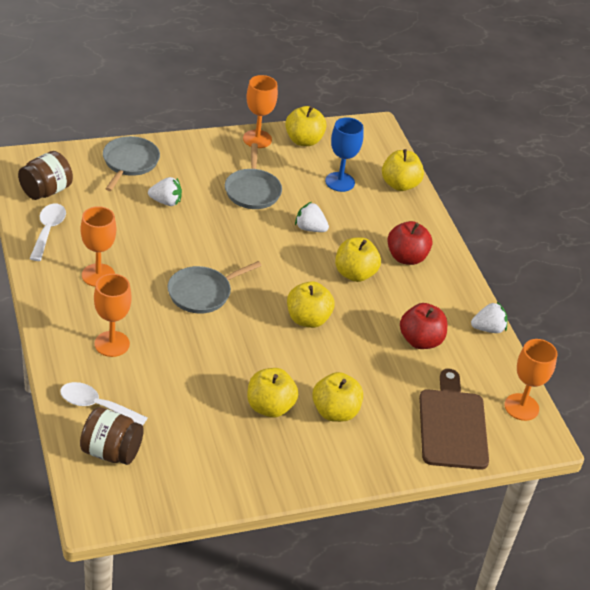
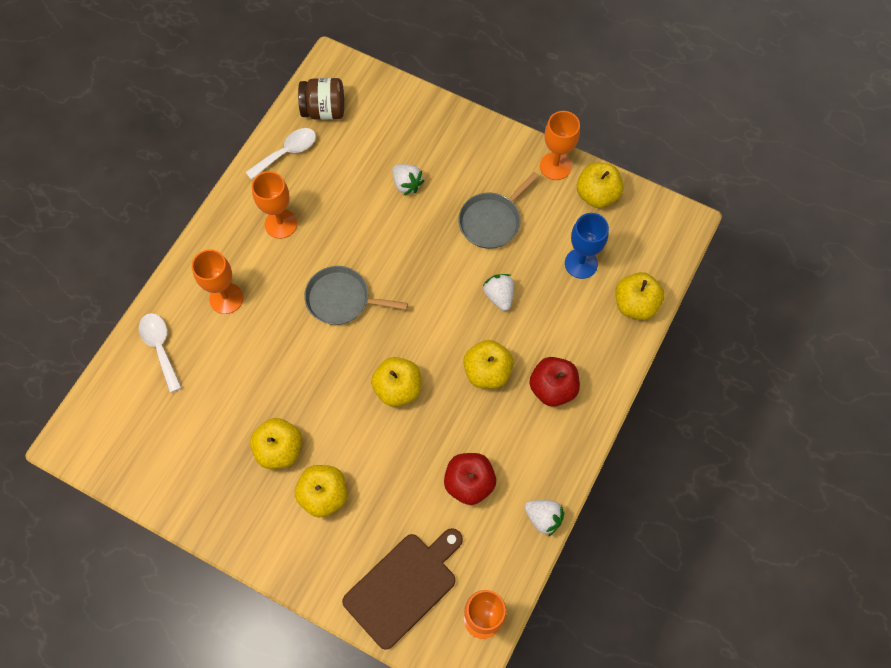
camera: 50 degrees right, 25 degrees up
brown jar [80,407,144,465] -> none
grey pan [103,136,160,191] -> none

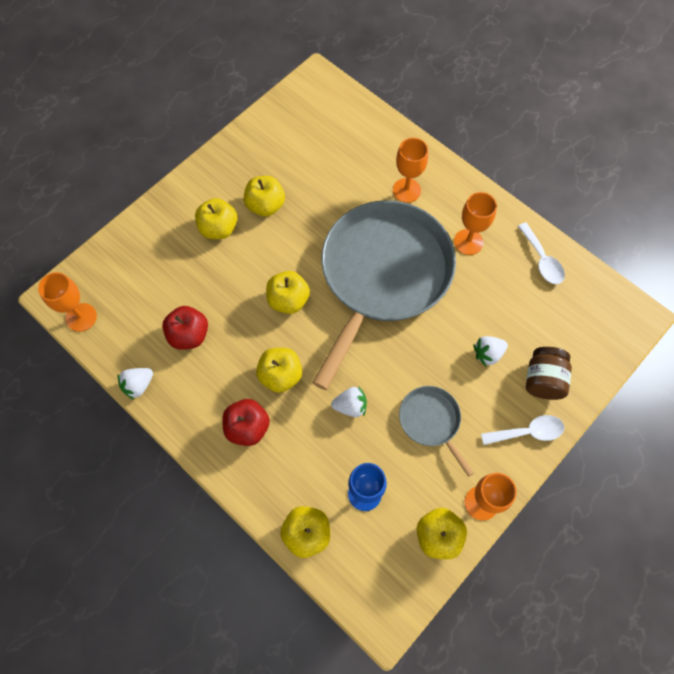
camera: 105 degrees right, 0 degrees up
white spoon [139,313,182,393] -> white spoon moved to [481,415,564,445]
brown jar [298,78,344,120] -> brown jar moved to [526,347,572,400]
grey pan [304,266,408,325] -> grey pan [313,200,456,390], size x2.33
brown cutting board [342,528,463,650] -> none

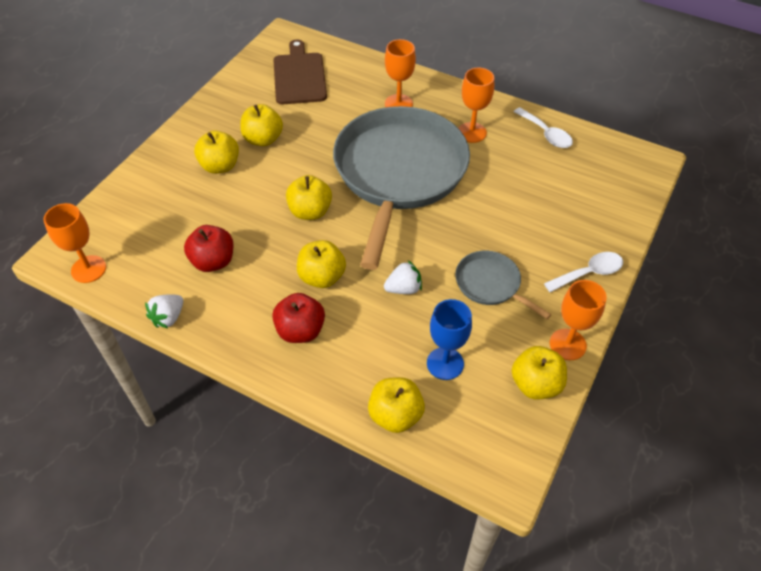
camera: 15 degrees left, 15 degrees down
white strawberry [473,336,508,367] -> none
brown jar [526,347,572,400] -> none
none -> brown cutting board [273,40,327,104]

